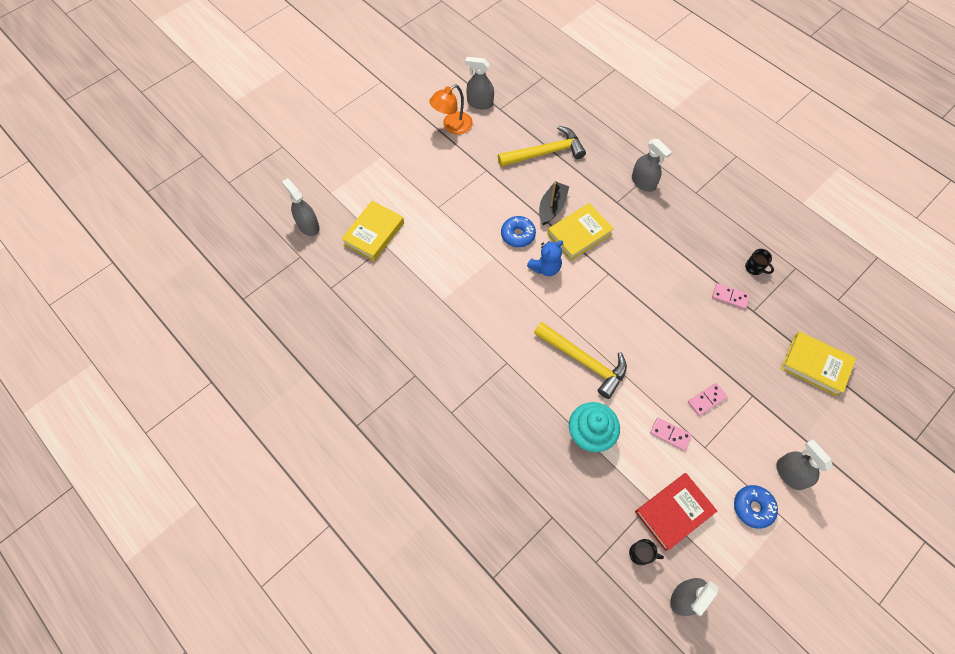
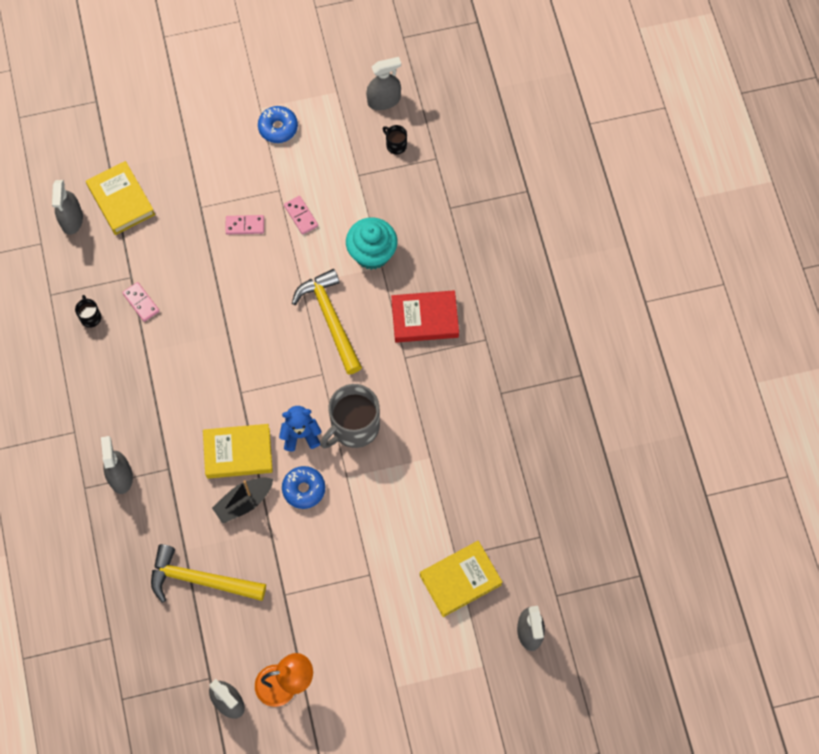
camera: 150 degrees left, 5 degrees up
red book [635,473,717,551] -> red book moved to [391,290,459,343]
grey spray bottle [776,439,833,490] -> grey spray bottle moved to [52,180,83,235]
none -> grey mug [320,384,380,448]

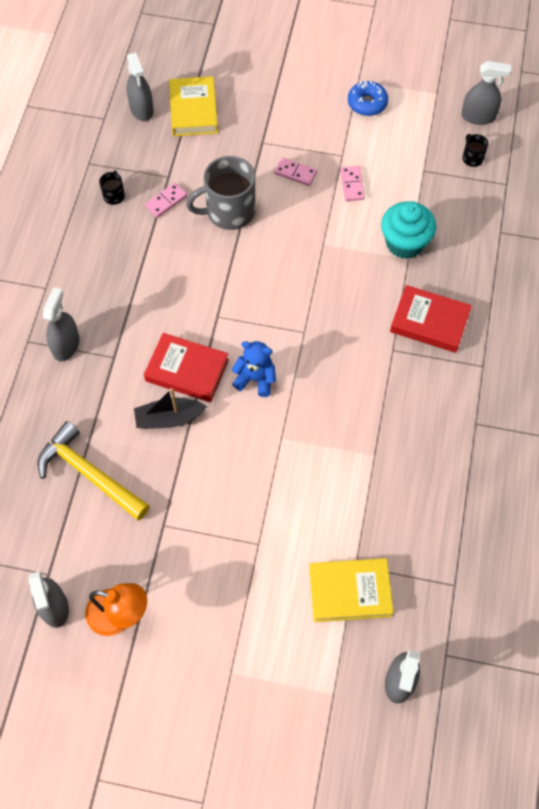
camera: 25 degrees right, 5 degrees down
grey spray bottle [52,180,83,235] -> grey spray bottle turned 45 degrees counterclockwise [126,53,154,121]
pink domino [122,282,160,322] -> pink domino turned 60 degrees clockwise [145,183,187,218]
yellow book [203,424,273,479] -> red book [144,333,229,402]
blue donut [282,466,325,509] -> none
yellow hammer [292,269,362,374] -> none
grey mug [320,384,380,448] -> grey mug moved to [186,156,255,230]

